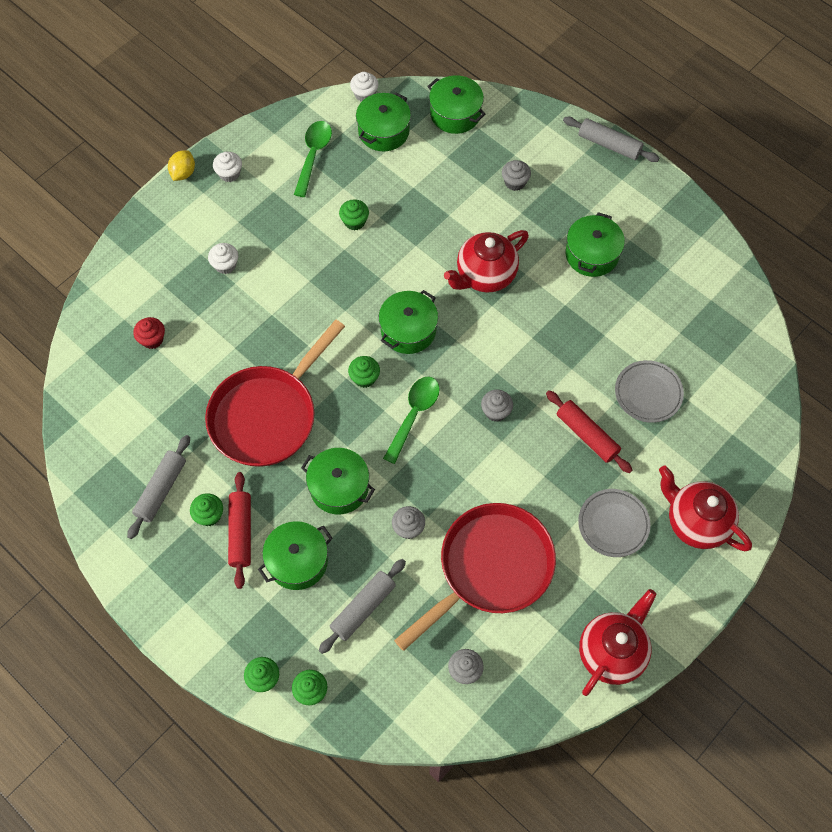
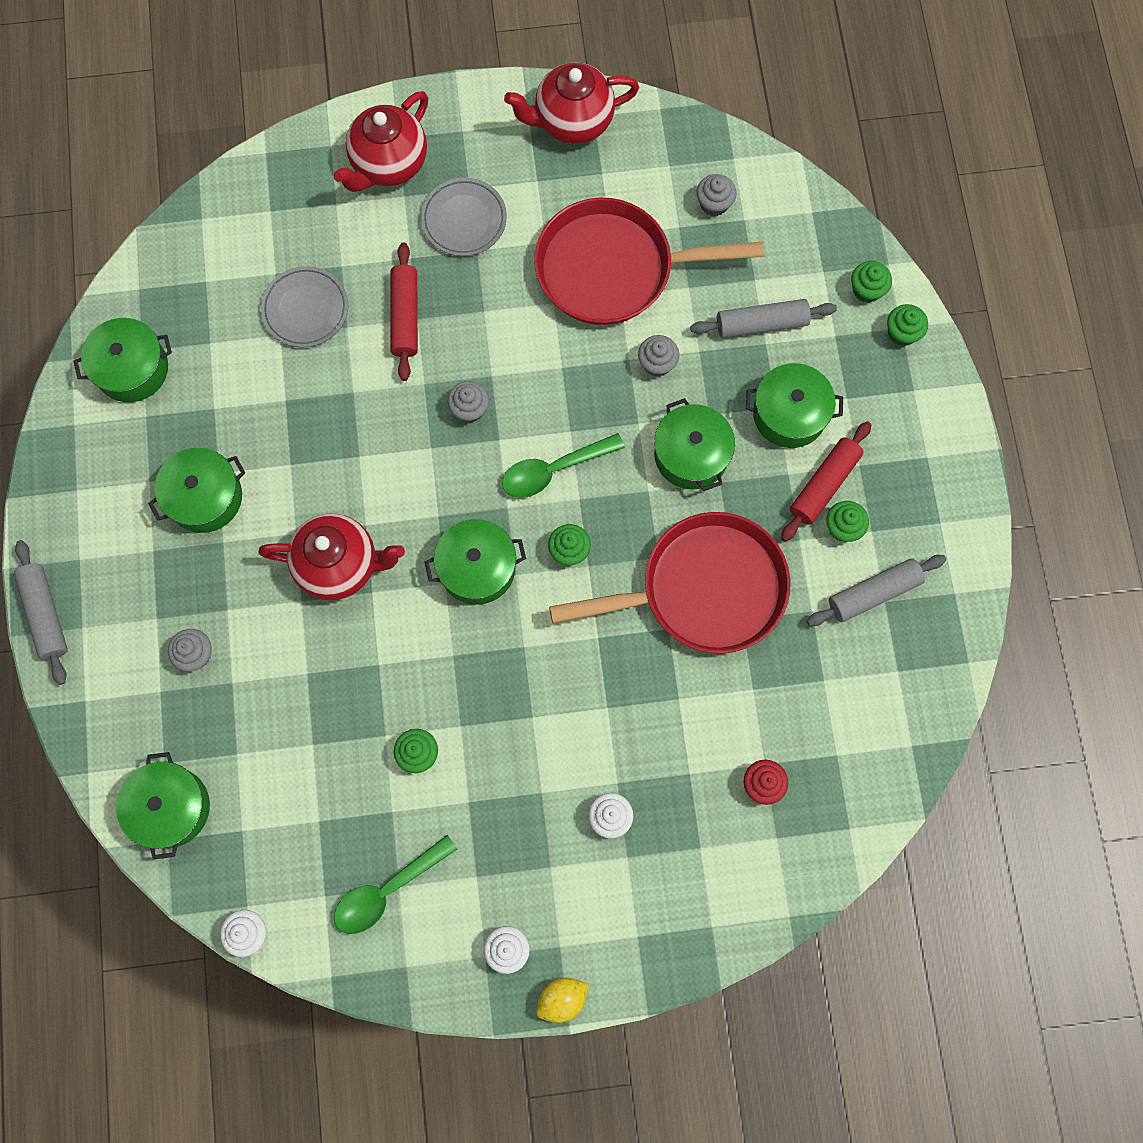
camera: 140 degrees left, 10 degrees up
green pot [356,92,411,151] -> green pot moved to [73,318,172,402]
red teapot [659,466,752,551] -> red teapot turned 45 degrees clockwise [333,91,428,192]

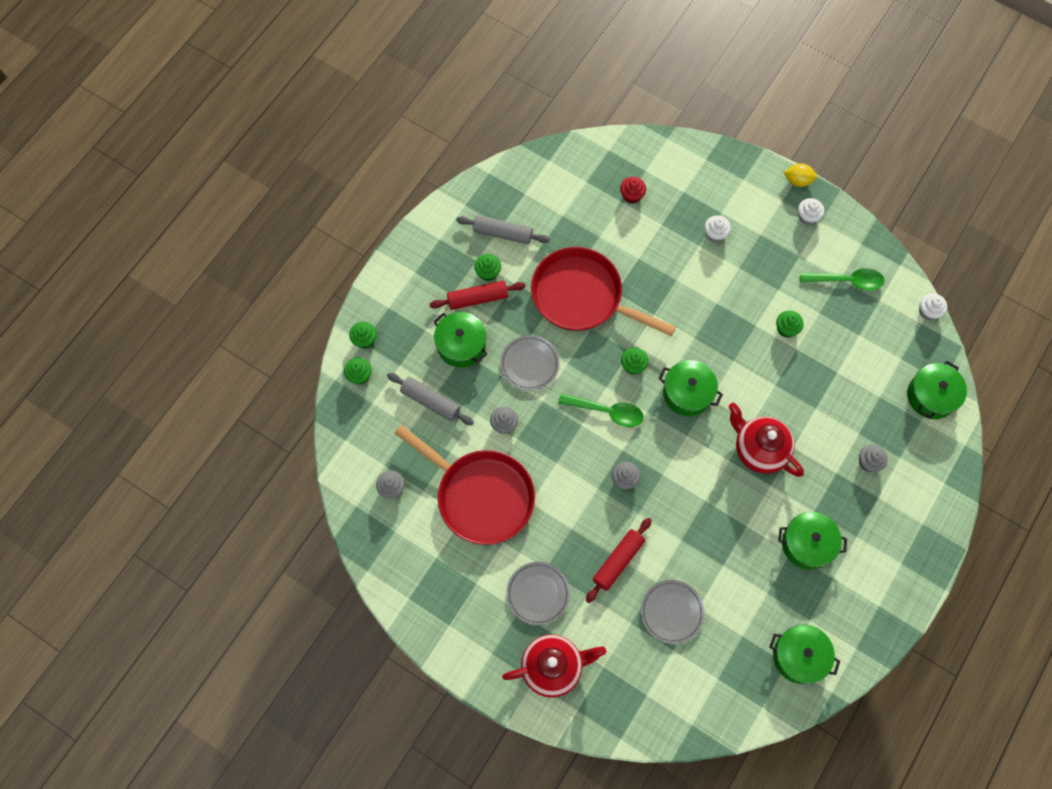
camera: 140 degrees left, 5 degrees down
grey rolling pin [14,540,68,685] -> none
red teapot [504,62,639,144] -> none
green pot [654,398,735,491] -> grey plate [500,335,559,391]

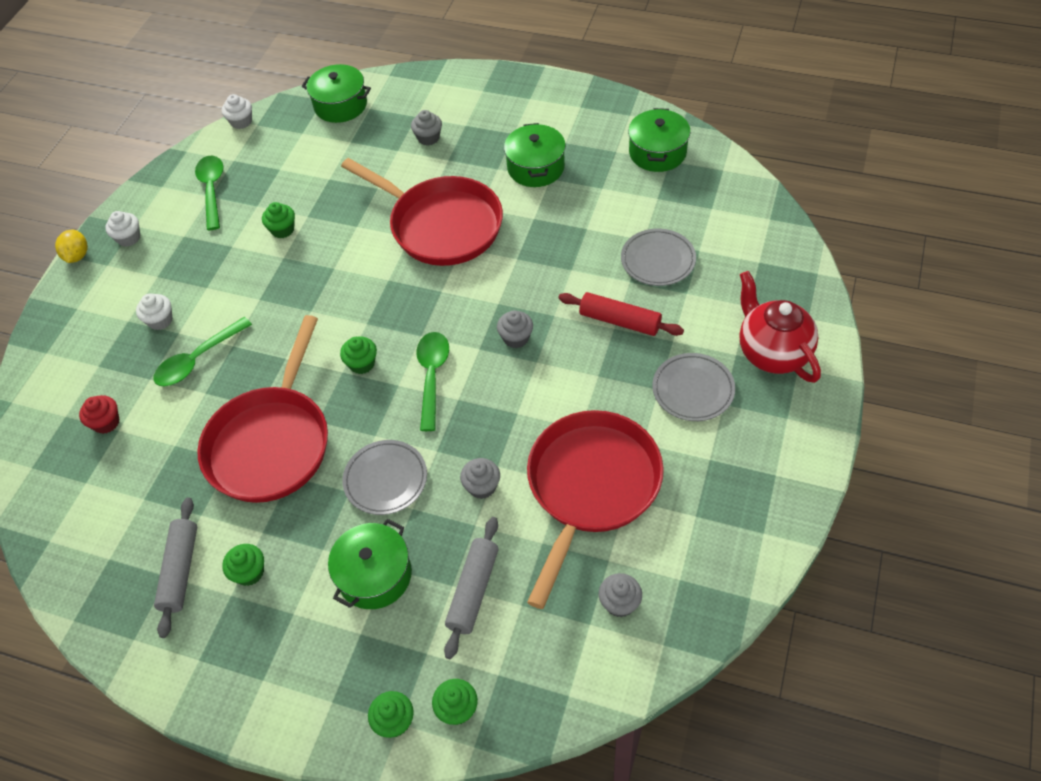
camera: 100 degrees left, 15 degrees down
red rolling pin [430,281,525,310] -> none
green pot [658,360,723,416] -> none
red teapot [729,403,804,477] -> red pan [341,158,503,266]
none -> green spoon [153,317,252,386]

